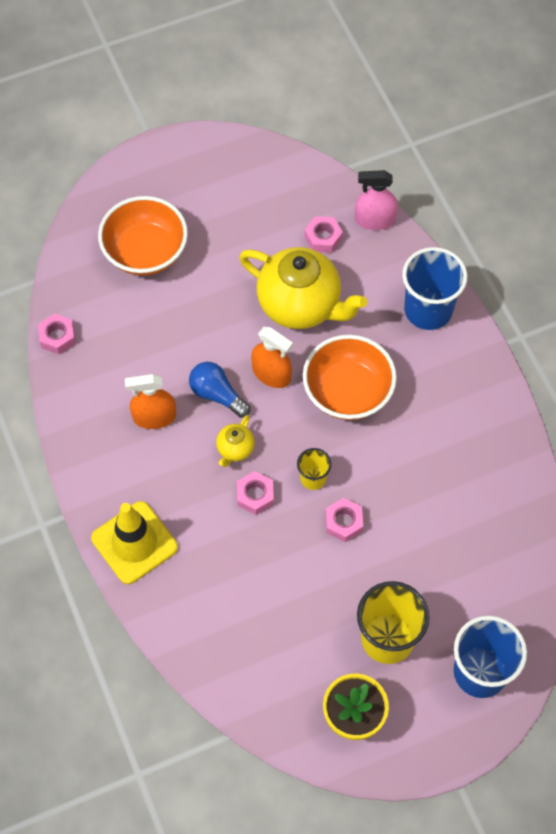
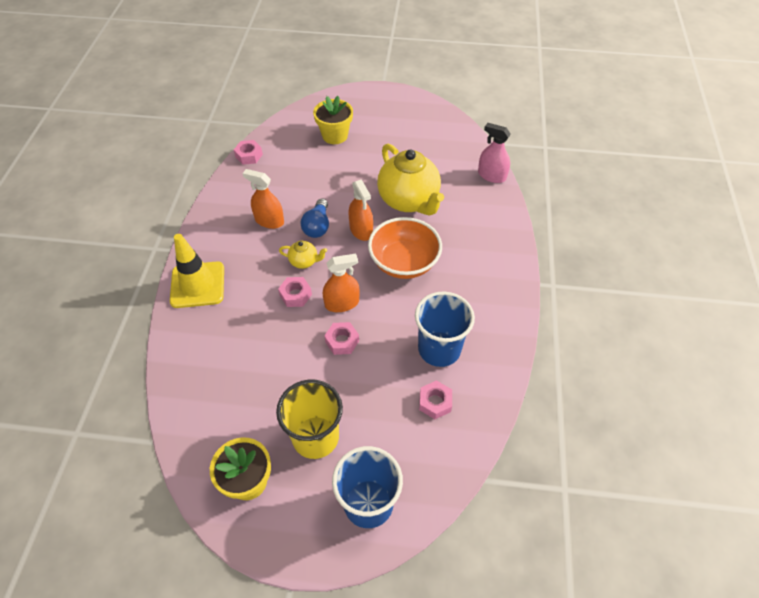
camera: 30 degrees right, 10 degrees down
orange bowl [98,196,188,276] -> yellow flower pot [313,96,353,144]
blue light bulb [189,362,250,418] -> blue light bulb turned 150 degrees counterclockwise [300,198,329,238]
yellow teapot [216,415,255,467] -> yellow teapot turned 135 degrees counterclockwise [279,241,327,269]
yellow cup [297,448,332,490] -> orange spray bottle [323,254,360,312]
pink nut [304,216,343,253] -> pink nut moved to [419,380,452,419]
blue cup [402,247,468,330] -> blue cup moved to [415,292,475,367]

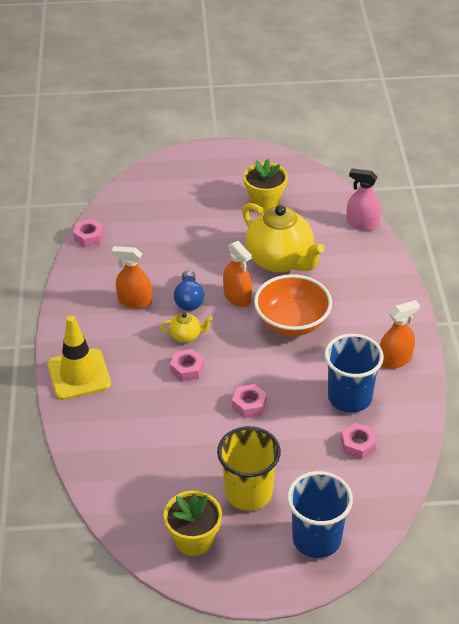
camera: 10 degrees left, 10 degrees down
yellow flower pot [313,96,353,144] -> yellow flower pot moved to [243,159,288,212]
orange spray bottle [323,254,360,312] -> orange spray bottle moved to [380,300,420,369]

